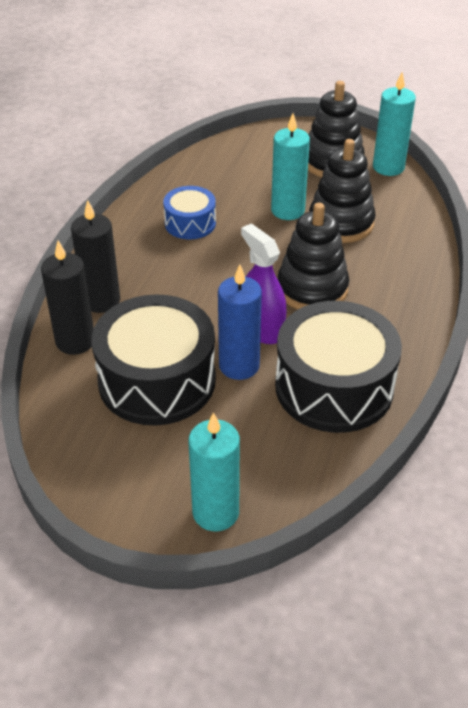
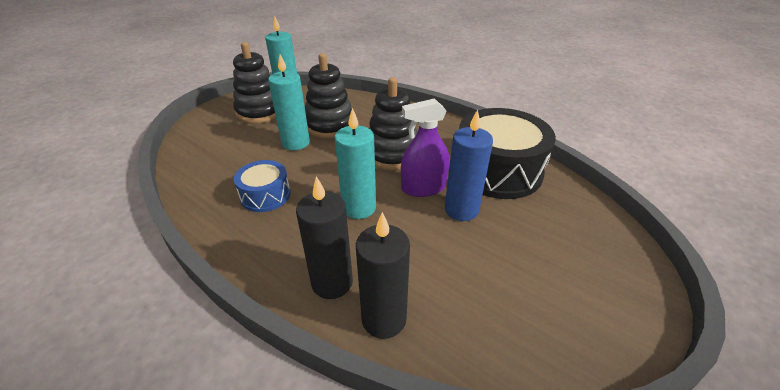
camera: 70 degrees left, 5 degrees down
black drum [92,294,216,426] -> none
turquoise candle [188,412,240,531] -> turquoise candle moved to [335,108,376,219]

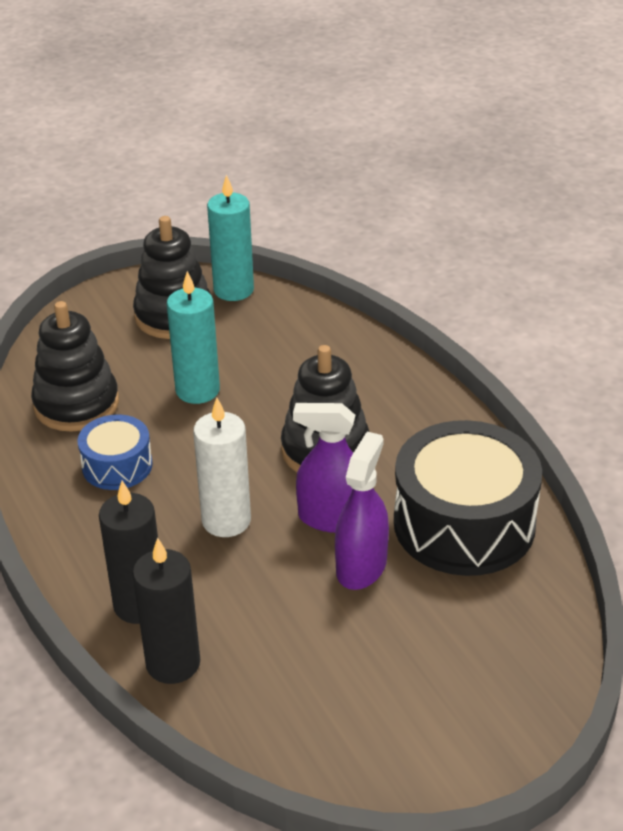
camera: 25 degrees right, 0 degrees up
black stacking toy [305,53,352,139] -> black stacking toy moved to [31,301,119,432]
turquoise candle [335,108,376,219] -> white candle [193,398,251,537]
blue candle [445,109,493,221] -> purple spray bottle [335,432,389,590]

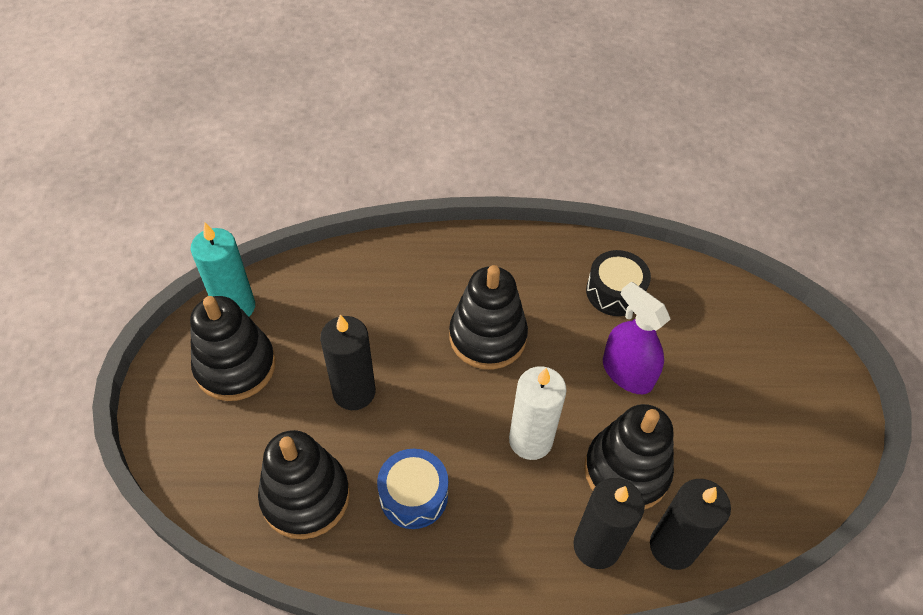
camera: 65 degrees left, 15 degrees up
turquoise candle [167,271,220,404] -> black candle [320,314,375,410]
purple spray bottle [293,403,355,533] -> none
black drum [394,420,542,576] -> black drum [586,250,651,316], size x0.52
none -> black stacking toy [584,404,674,510]

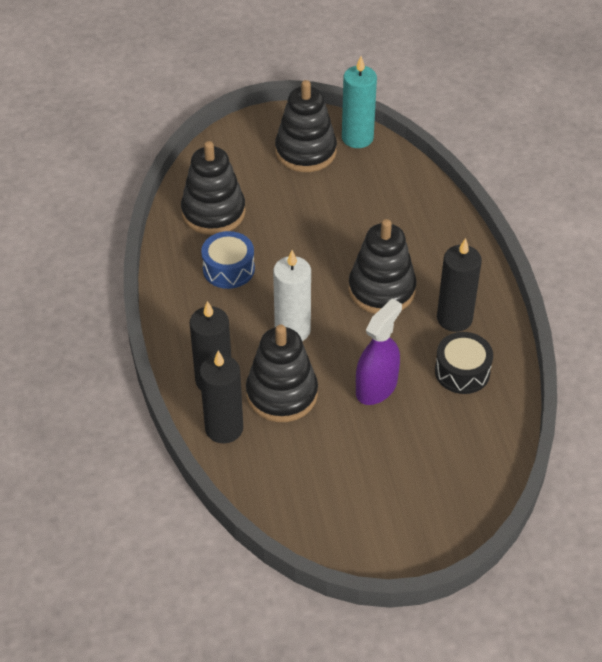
camera: 80 degrees right, 5 degrees down
black candle [320,314,375,410] -> black candle moved to [437,238,482,332]

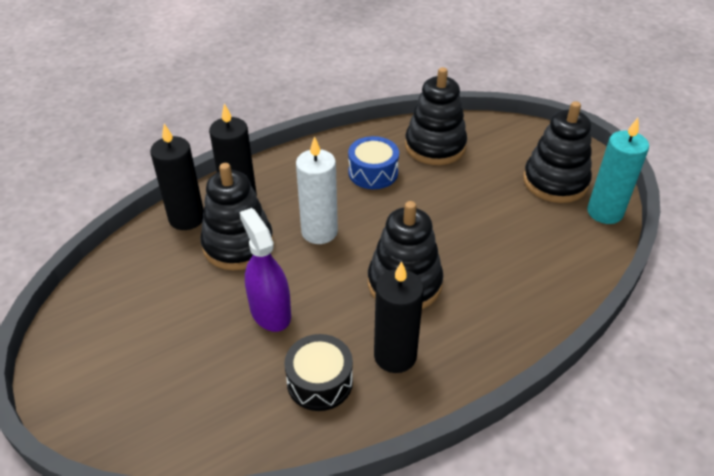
camera: 70 degrees right, 5 degrees down
purple spray bottle [356,298,402,405] -> purple spray bottle turned 135 degrees counterclockwise [239,208,291,332]

